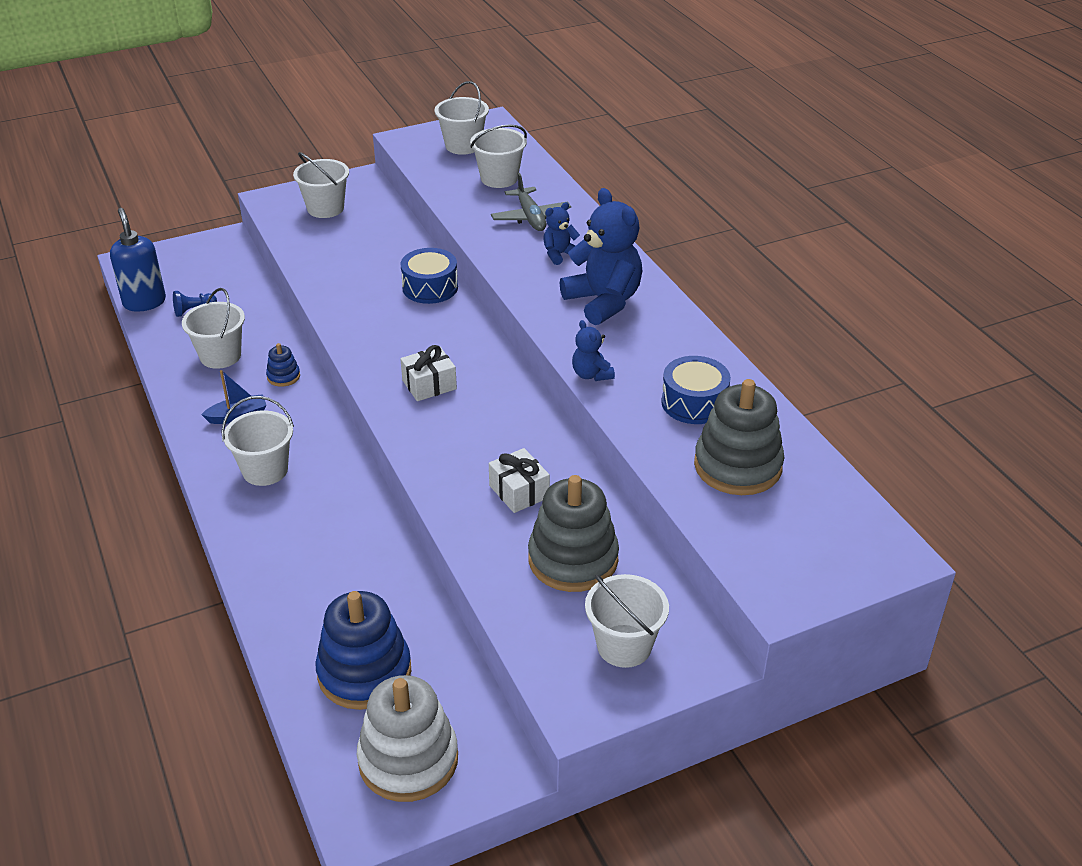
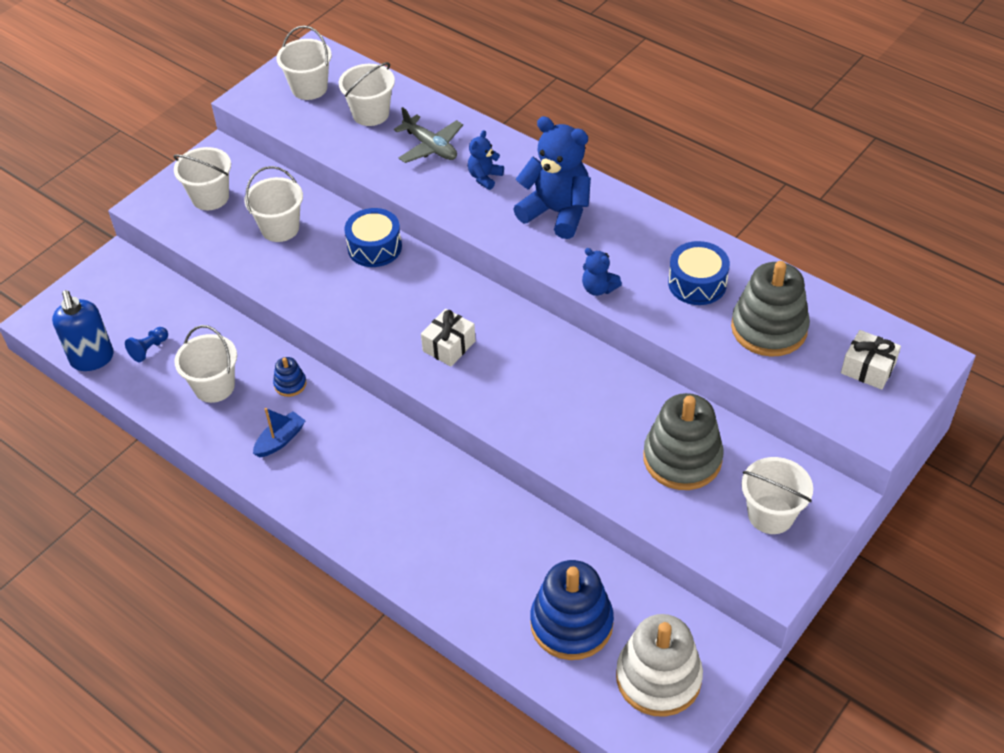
camera: 25 degrees left, 10 degrees up
blue soap dispenser [110,208,166,312] -> blue soap dispenser turned 150 degrees counterclockwise [52,290,114,371]
white bucket [221,396,294,486] -> white bucket moved to [244,166,303,242]
white gift [489,448,550,513] -> white gift moved to [841,330,901,390]

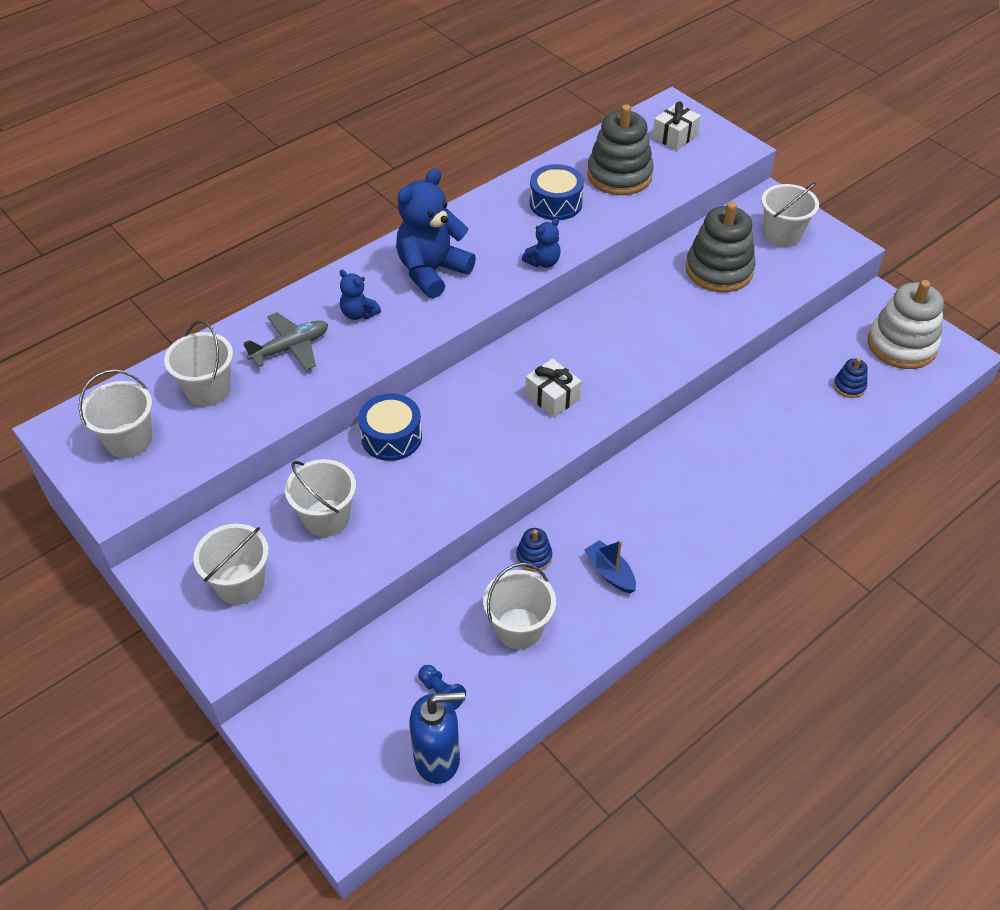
camera: 80 degrees left, 0 degrees up
blue stacking toy [530,560,614,660] -> blue stacking toy [834,358,867,398], size x0.45

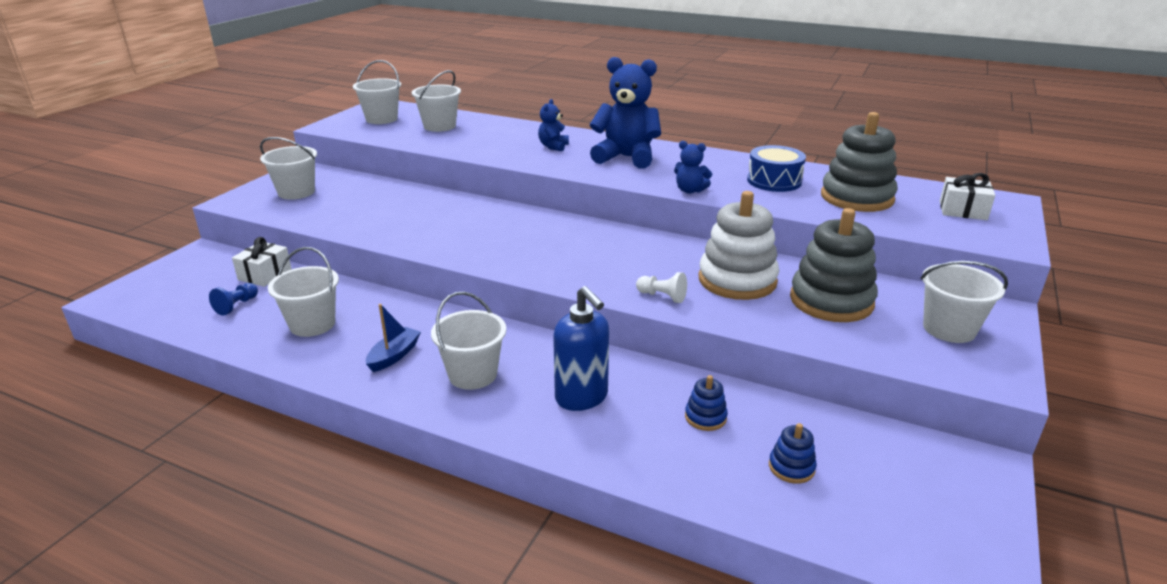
camera: 65 degrees right, 20 degrees down
grey plane [243,312,328,370] -> none
white bucket [285,459,356,537] -> white bucket moved to [431,292,506,390]
blue drum [358,393,422,461] -> none
blue soap dispenser [409,691,465,784] -> blue soap dispenser moved to [553,286,609,411]
blue stacking toy [516,528,552,571] -> blue stacking toy moved to [685,375,728,431]
white gift [525,359,582,417] -> white gift moved to [232,237,292,287]
white stacking toy [868,280,944,369] -> white stacking toy moved to [698,191,779,300]
none -> white pawn [636,272,687,303]

